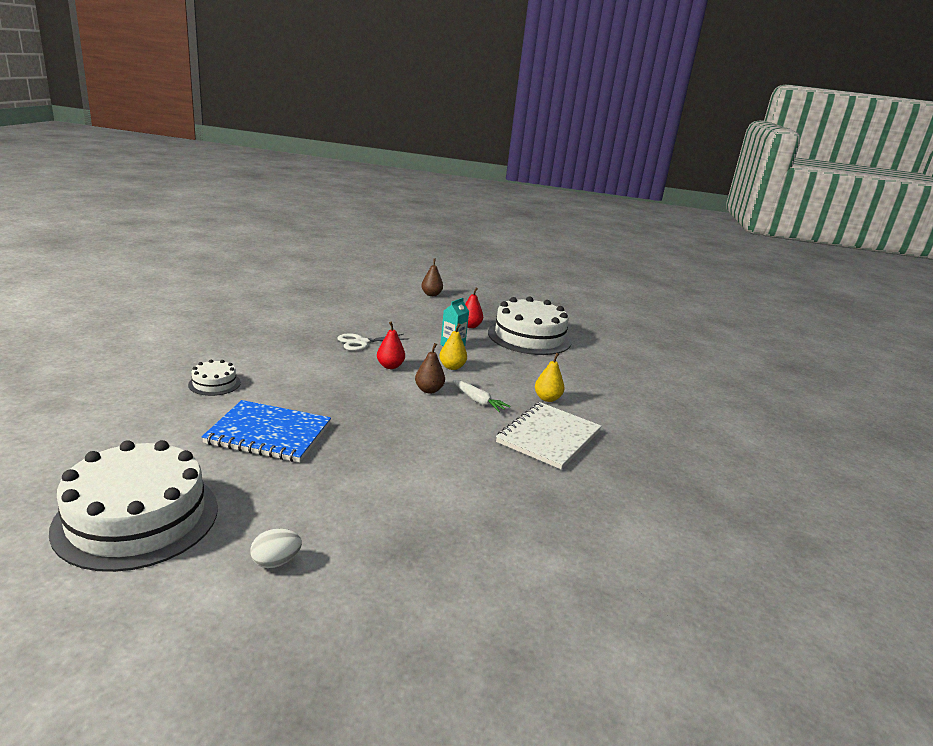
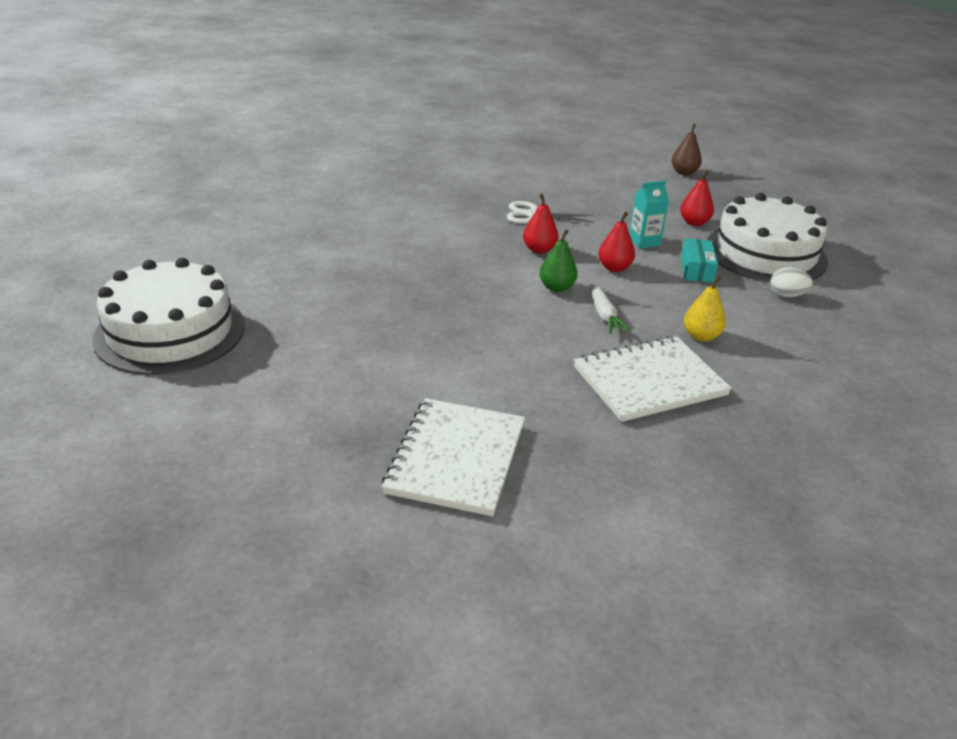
camera: 35 degrees right, 10 degrees up
white cake [188,360,241,396] -> none
blue notebook [202,400,331,462] -> none
white egg [250,529,302,568] -> white egg moved to [770,267,813,297]
brown pear [415,343,445,394] -> green pear [539,229,578,292]
yellow pear [439,323,467,370] -> red pear [598,212,635,272]
none -> white notebook [382,398,525,516]
none -> turquoise box [681,238,718,283]

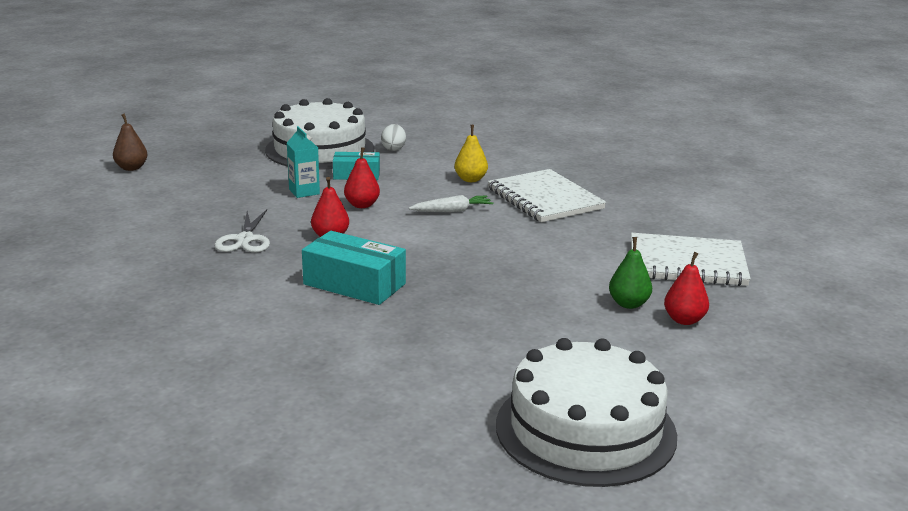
camera: 95 degrees left, 10 degrees down
green pear [539,229,578,292] -> green pear moved to [609,237,652,309]
red pear [680,171,714,226] -> red pear moved to [664,252,709,325]
none -> turquoise box [302,231,406,305]

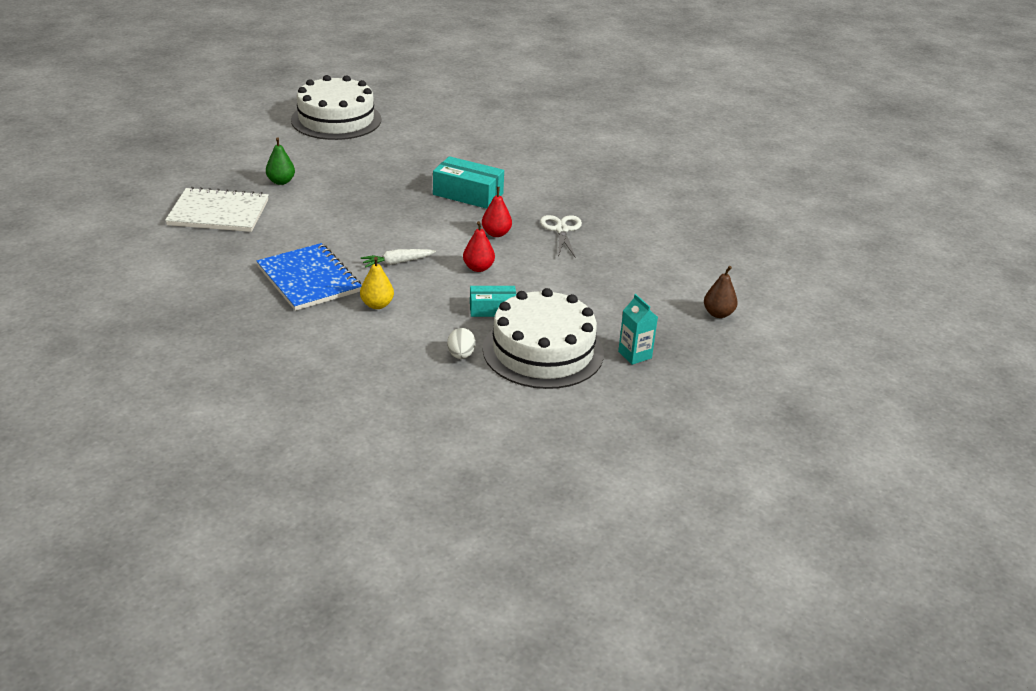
camera: 175 degrees right, 10 degrees up
turquoise carton [287,126,320,198] -> turquoise carton moved to [618,294,658,365]
white notebook [488,169,606,222] -> blue notebook [257,243,362,311]
red pear [664,252,709,325] -> none

